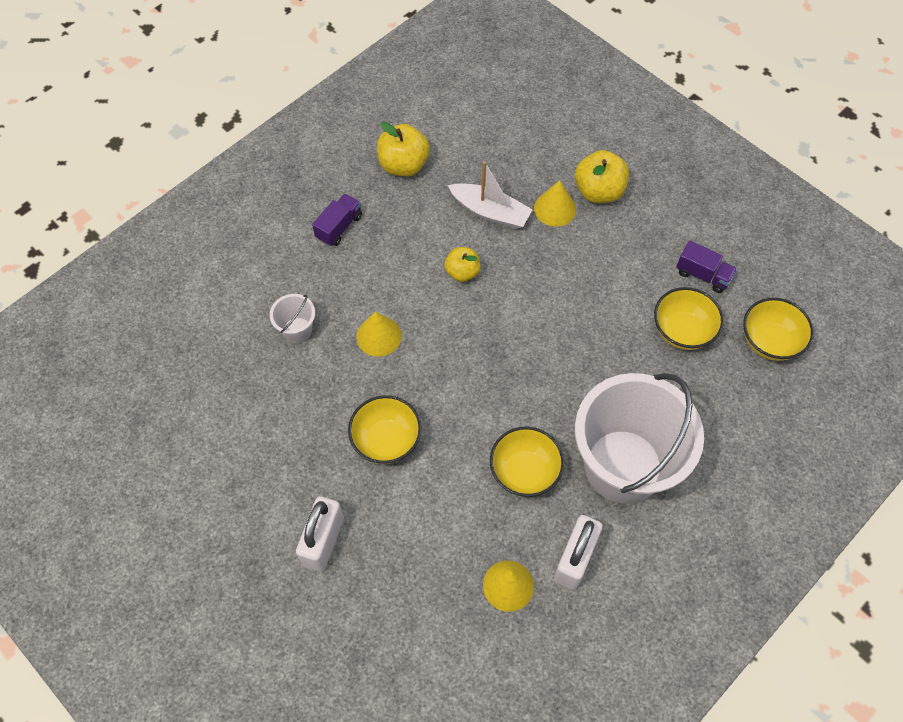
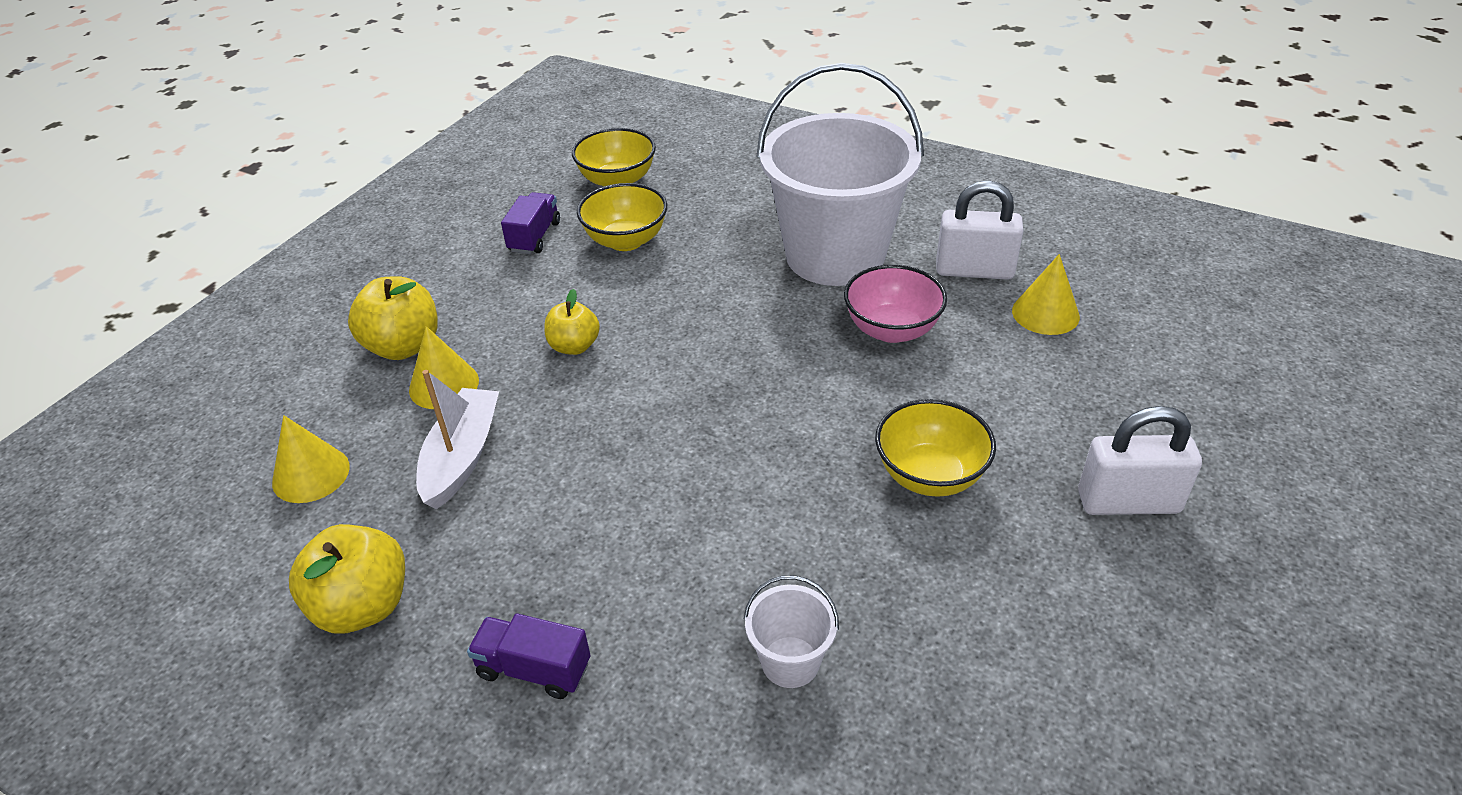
camera: 105 degrees left, 20 degrees down
yellow cone [356,312,402,357] -> yellow cone moved to [272,415,350,503]
yellow apple [444,247,480,282] -> yellow apple moved to [544,289,600,355]
yellow bowl [490,426,564,497] -> pink bowl [844,265,947,343]

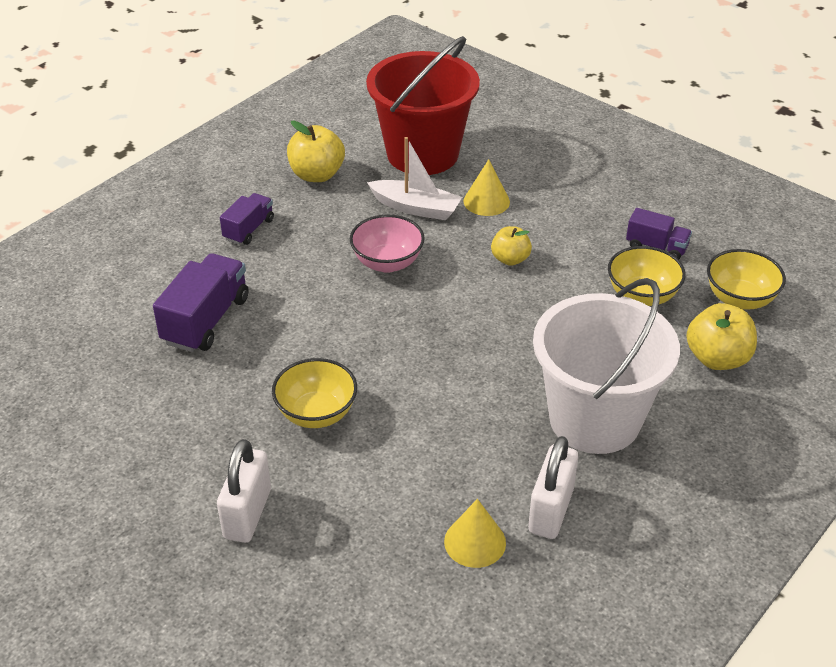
camera: 100 degrees right, 0 degrees up
yellow cone [272,415,350,503] -> red bucket [366,36,480,175]
yellow apple [348,276,438,360] -> yellow apple moved to [686,303,757,370]
white bucket [744,575,839,688] -> purple truck [153,253,249,352]
pink bowl [844,265,947,343] -> pink bowl moved to [350,214,425,273]

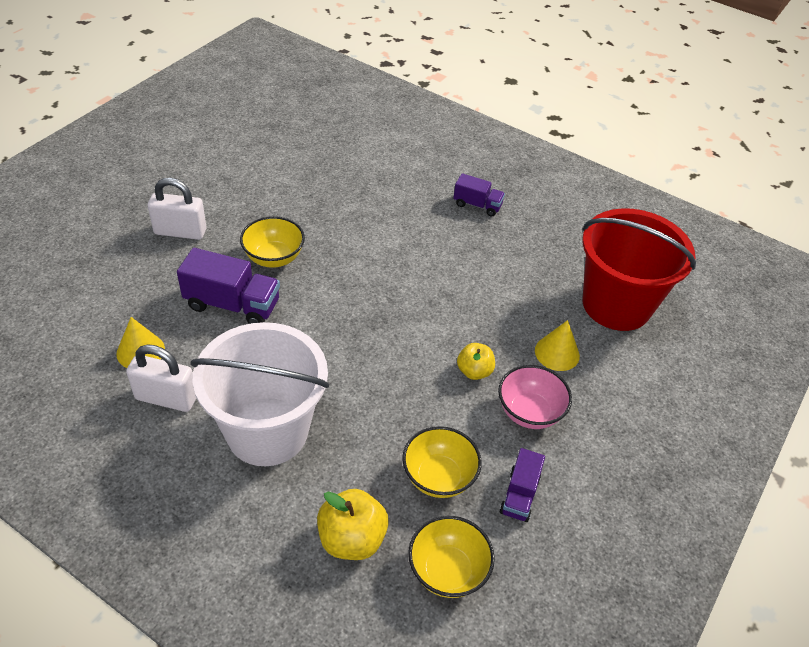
camera: 80 degrees right, 5 degrees up
purple truck [153,253,249,352] -> purple truck moved to [177,248,280,324]
yellow apple [287,120,345,182] -> none
pink bowl [350,214,425,273] -> pink bowl moved to [498,365,572,429]
white boat [367,137,462,220] -> none

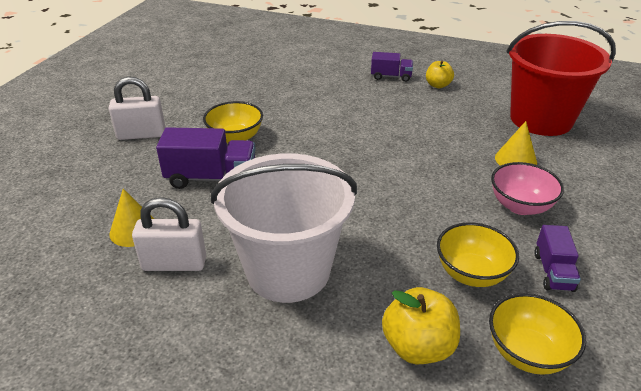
camera: 10 degrees left, 10 degrees down
yellow apple [457,343,495,380] -> yellow apple moved to [426,61,454,88]

